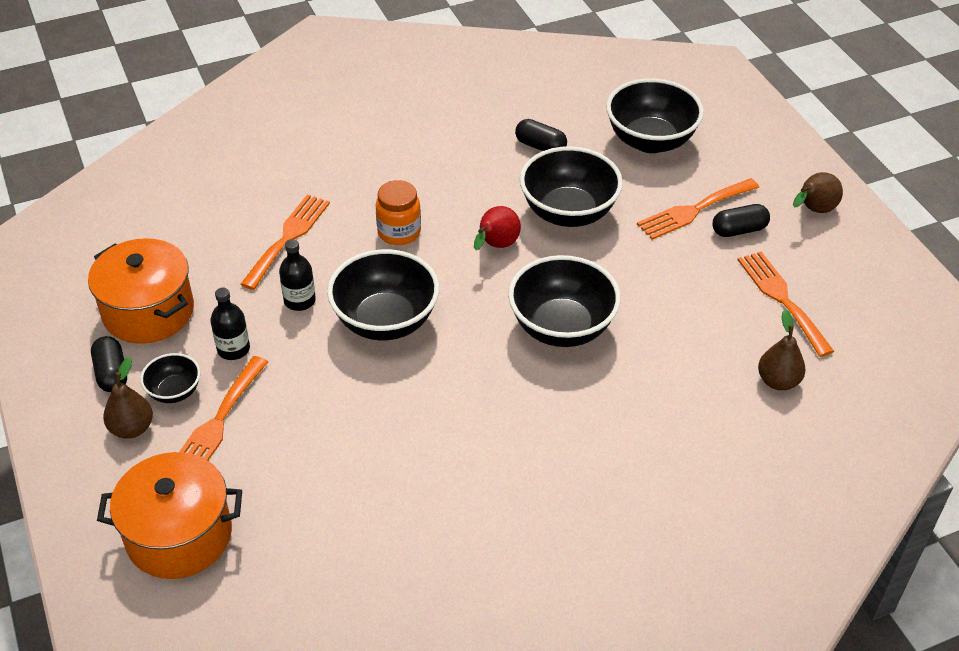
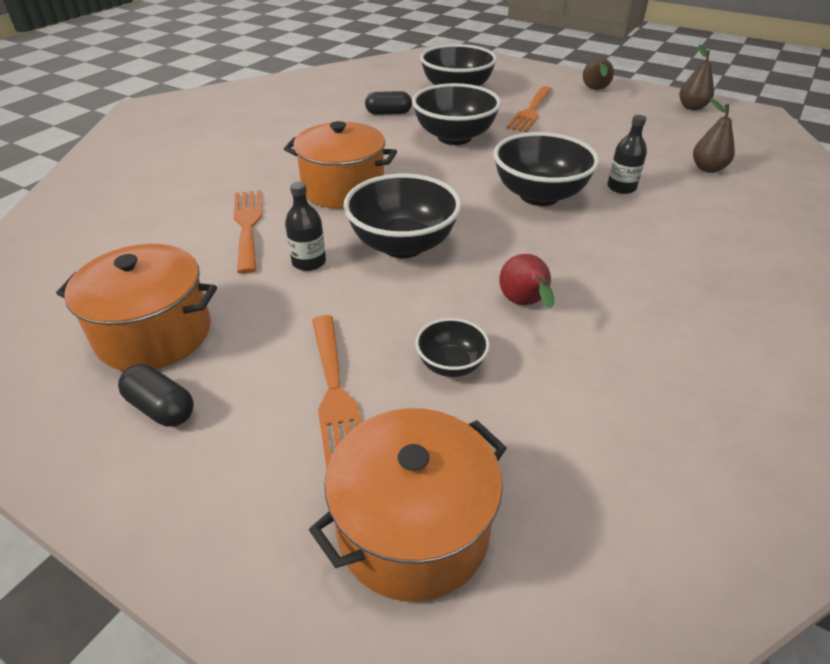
camera: 35 degrees left, 5 degrees down
brown pear [103,357,153,439] -> brown pear moved to [679,45,714,110]
black bowl [140,353,200,403] -> black bowl moved to [415,318,490,377]
black bottle [210,288,250,360] -> black bottle moved to [607,115,647,194]
orange jar [376,180,421,245] -> orange pot [284,121,397,209]
red pear [474,206,521,250] -> red pear moved to [499,254,554,308]
black capsule [712,204,770,237] -> none
orange fork [738,252,834,357] -> none

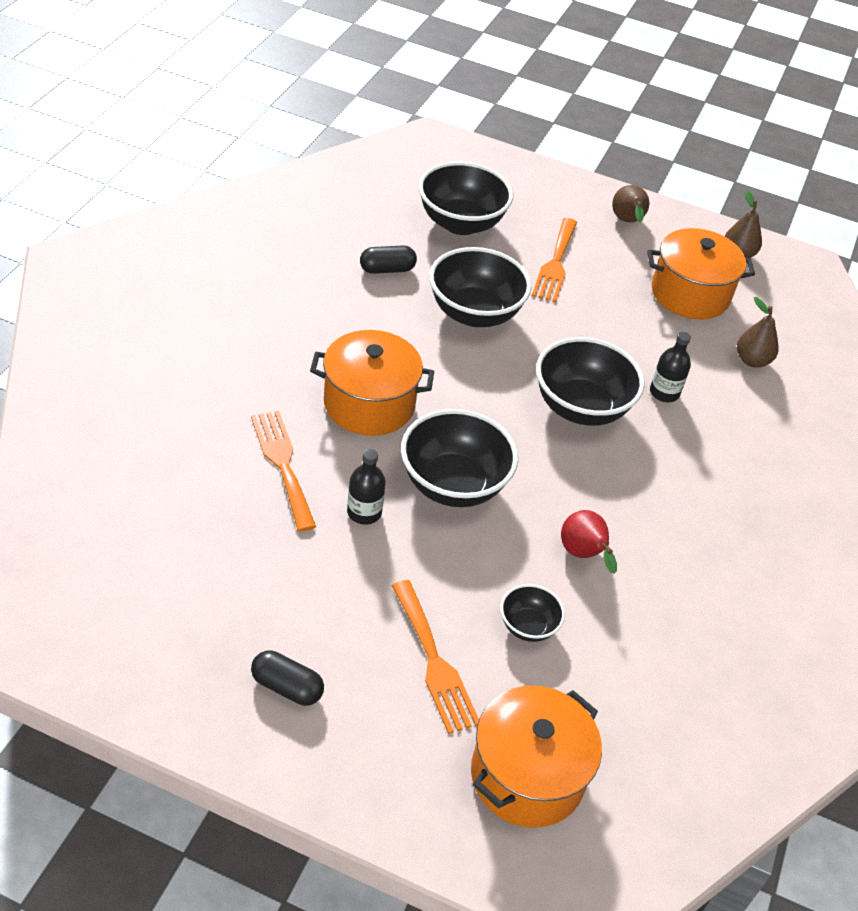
camera: 15 degrees left, 5 degrees up
orange pot [56,244,217,371] -> orange pot moved to [647,228,755,319]

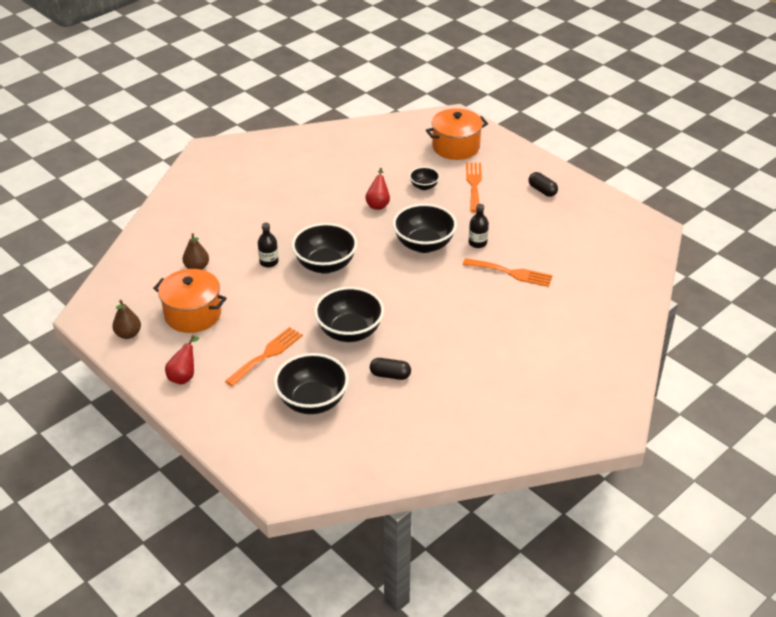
camera: 150 degrees left, 5 degrees down
orange fork [251,411,316,531] -> orange fork turned 75 degrees counterclockwise [463,258,553,287]
orange pot [310,330,434,436] -> none
brown pear [612,185,649,222] -> red pear [165,335,199,385]

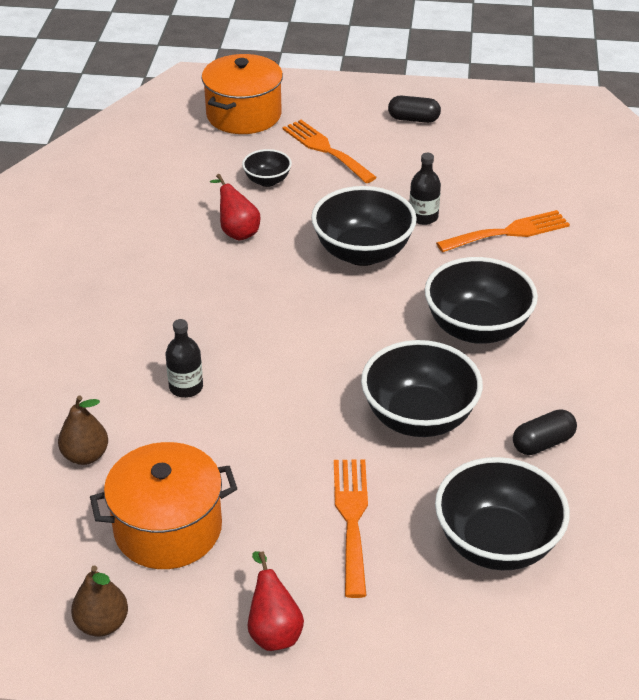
camera: 40 degrees left, 0 degrees up
black bowl [292,223,357,274] -> black bowl moved to [425,257,538,344]

